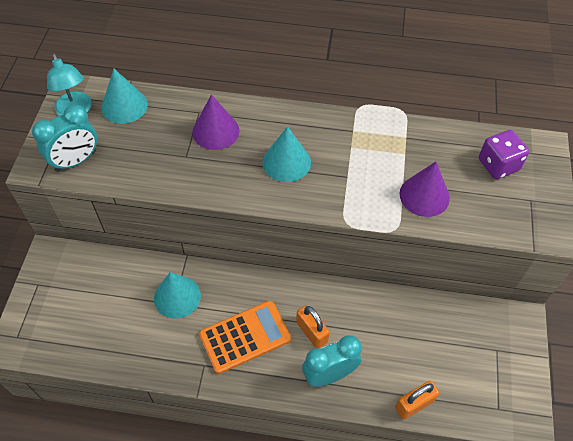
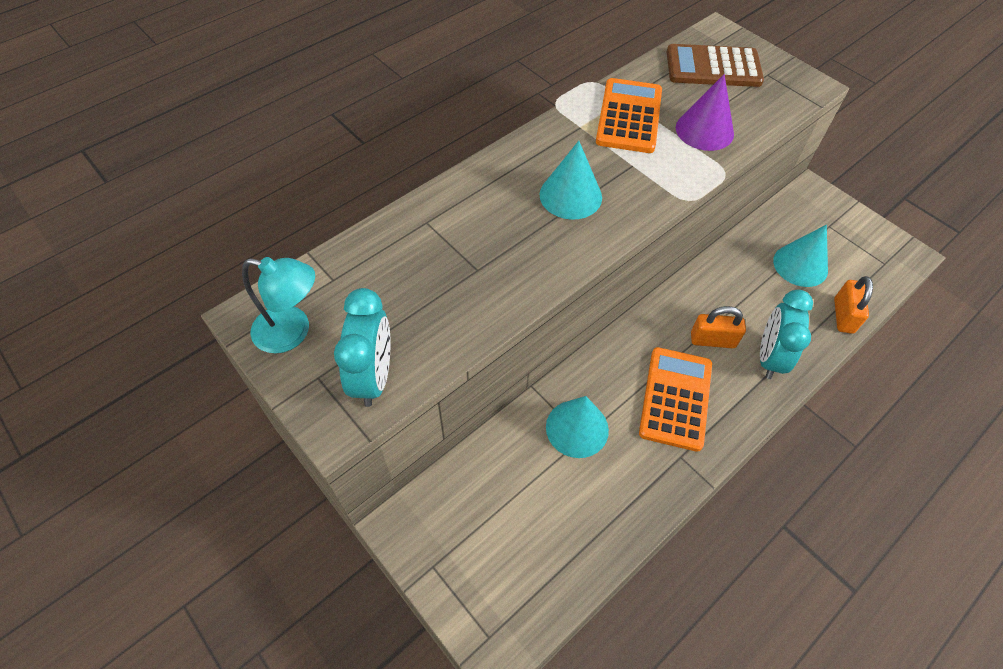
camera: 50 degrees left, 0 degrees up
turquoise cone [102,69,148,124] -> turquoise cone moved to [773,225,828,287]
purple cone [192,94,239,150] -> none
purple dice [479,130,529,179] -> brown calculator [667,44,764,87]
none -> orange calculator [596,78,662,153]

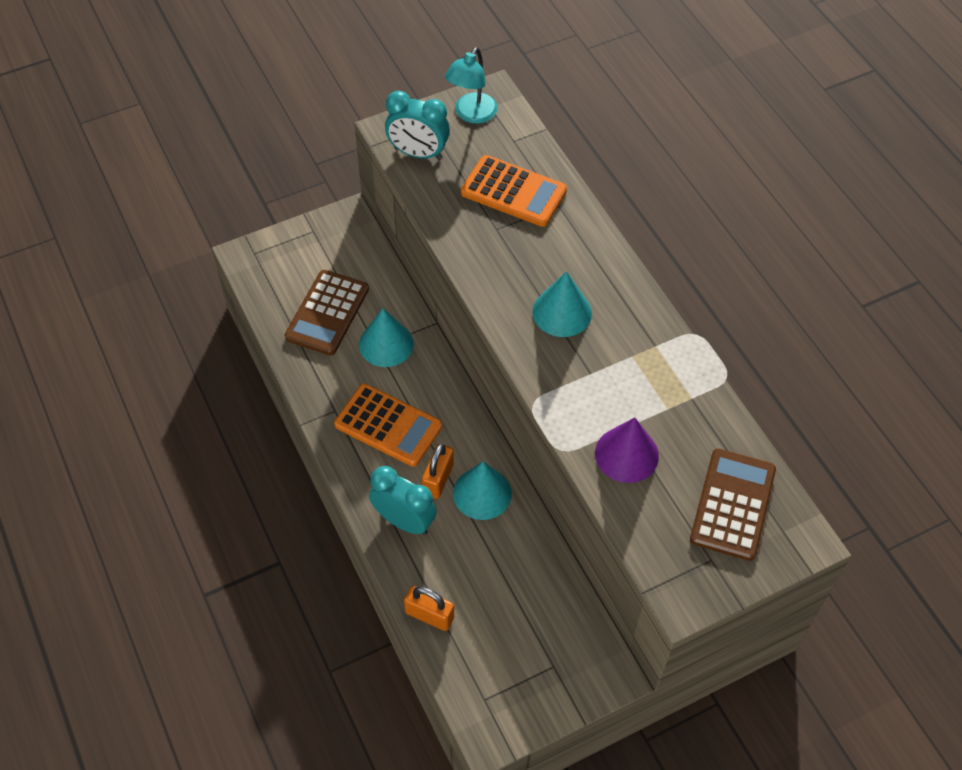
camera: 105 degrees right, 0 degrees up
orange calculator [596,78,662,153] -> orange calculator moved to [461,155,567,227]
turquoise cone [773,225,828,287] -> turquoise cone moved to [453,461,512,520]
none -> brown calculator [285,270,369,356]

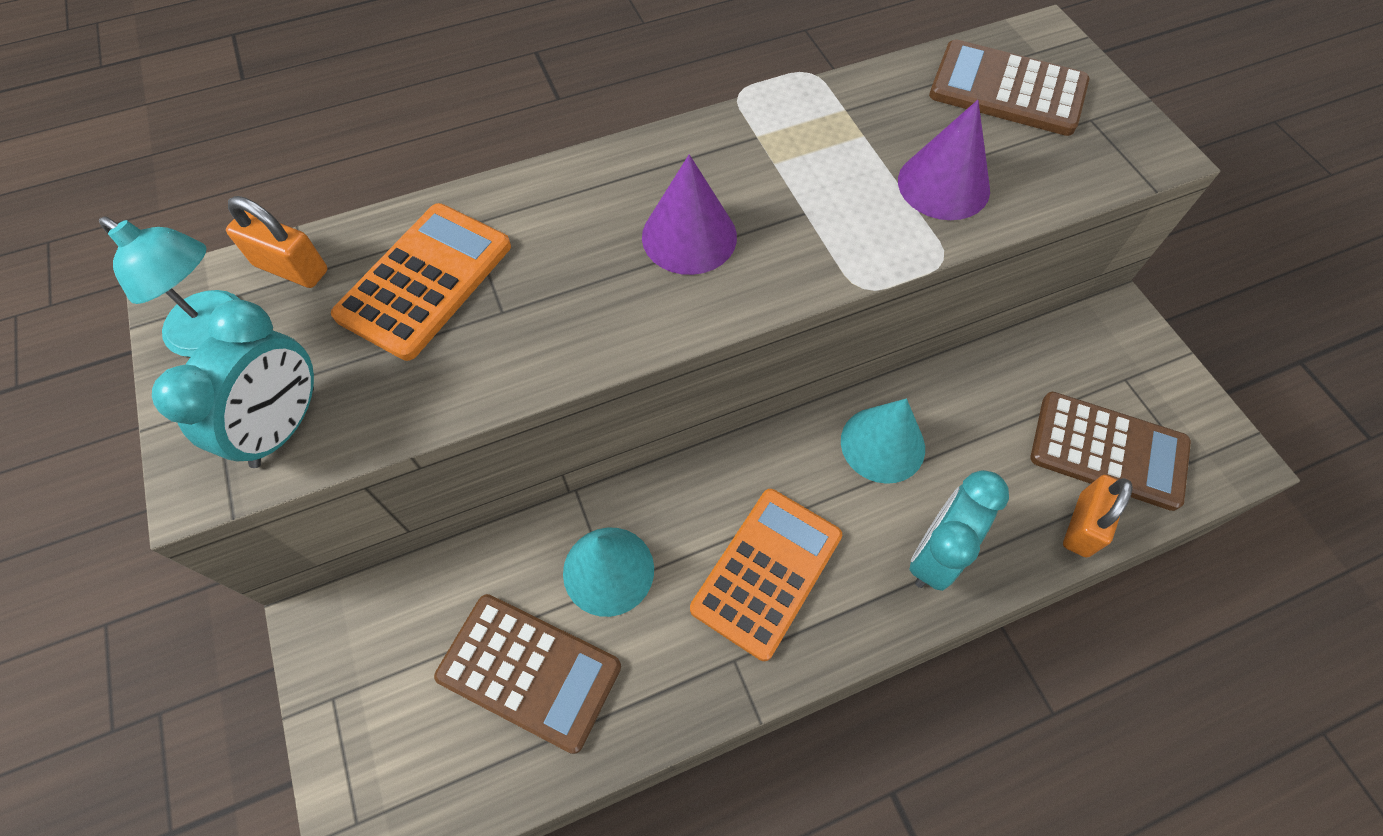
camera: 85 degrees left, 5 degrees up
orange padlock [422,443,454,499] -> orange padlock moved to [226,196,327,288]
turquoise cone [532,271,592,337] -> purple cone [642,154,737,275]
none -> brown calculator [1031,392,1191,511]

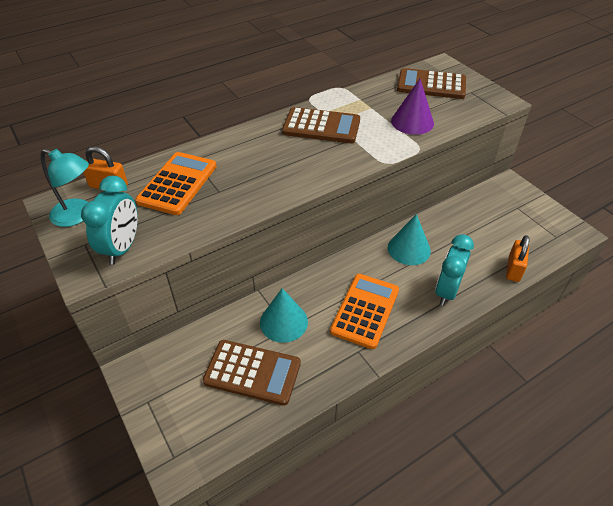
camera: 10 degrees left, 15 degrees down
purple cone [642,154,737,275] -> none
brown calculator [1031,392,1191,511] -> brown calculator moved to [282,107,360,143]

